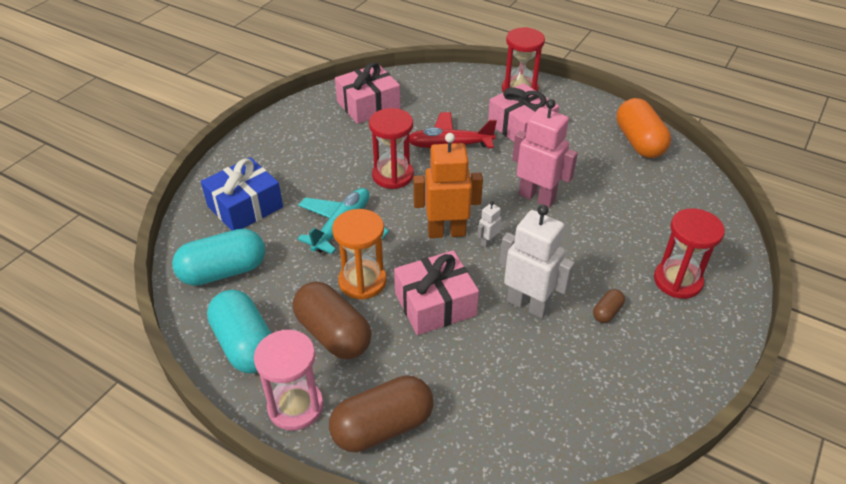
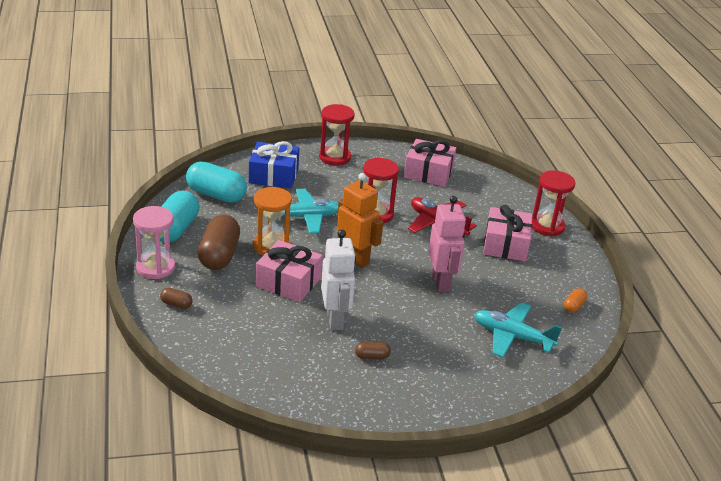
camera: 45 degrees right, 10 degrees down
brown capsule [329,375,433,452] -> brown capsule [160,287,193,309], size x0.45
white robot [477,201,501,248] -> none
orange capsule [616,98,671,158] -> orange capsule [564,289,587,312], size x0.45
red hourglass [654,208,725,299] -> red hourglass moved to [319,104,355,166]
none -> turquoise plane [474,302,562,358]

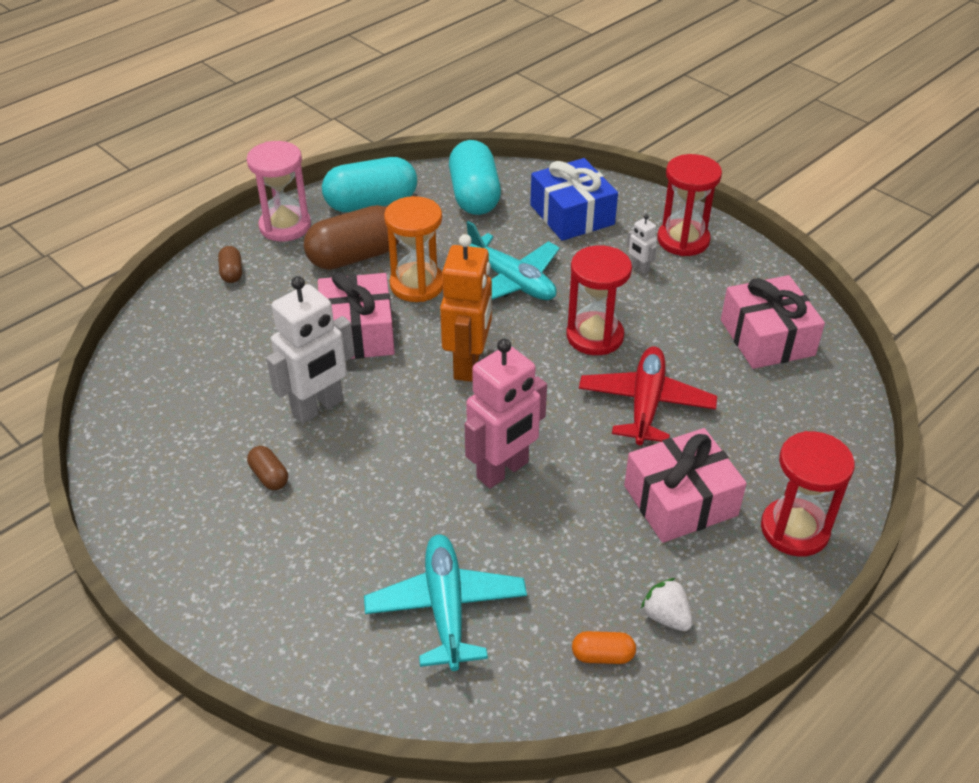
camera: 60 degrees right, 10 degrees up
none -> white robot [627,214,657,274]
none -> white strawberry [641,578,693,631]

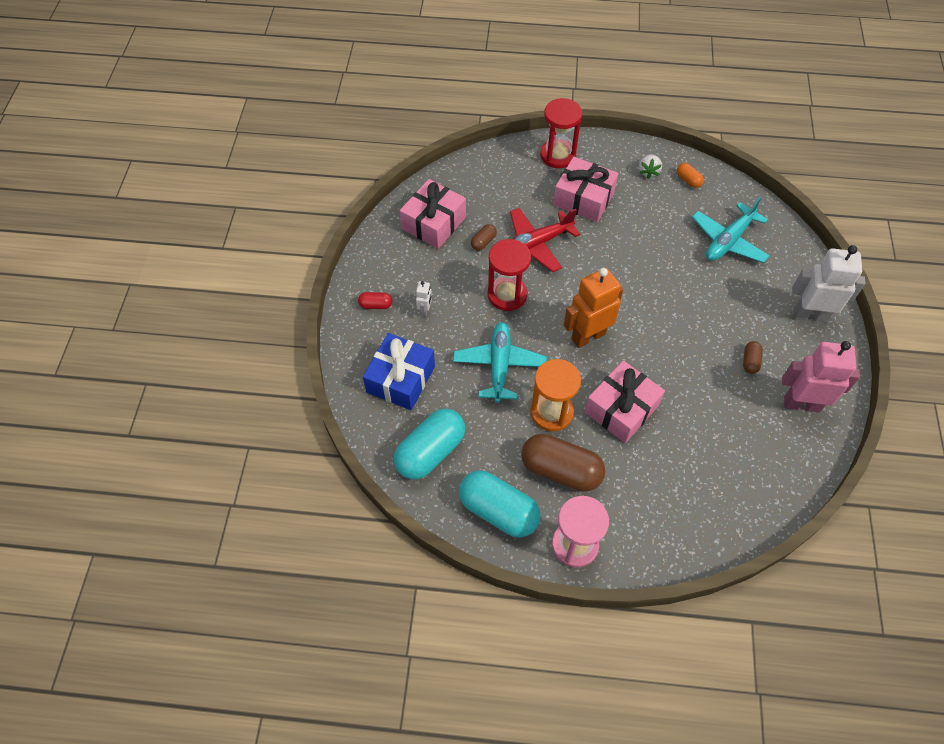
camera: 130 degrees left, 15 degrees up
brown capsule [218,246,242,283] -> brown capsule moved to [471,224,497,251]
white robot [266,276,355,424] -> white robot moved to [792,245,866,323]
pink robot [465,339,547,488] -> pink robot moved to [782,341,860,412]
red hourglass [657,154,722,256] -> red capsule [358,292,392,309]

